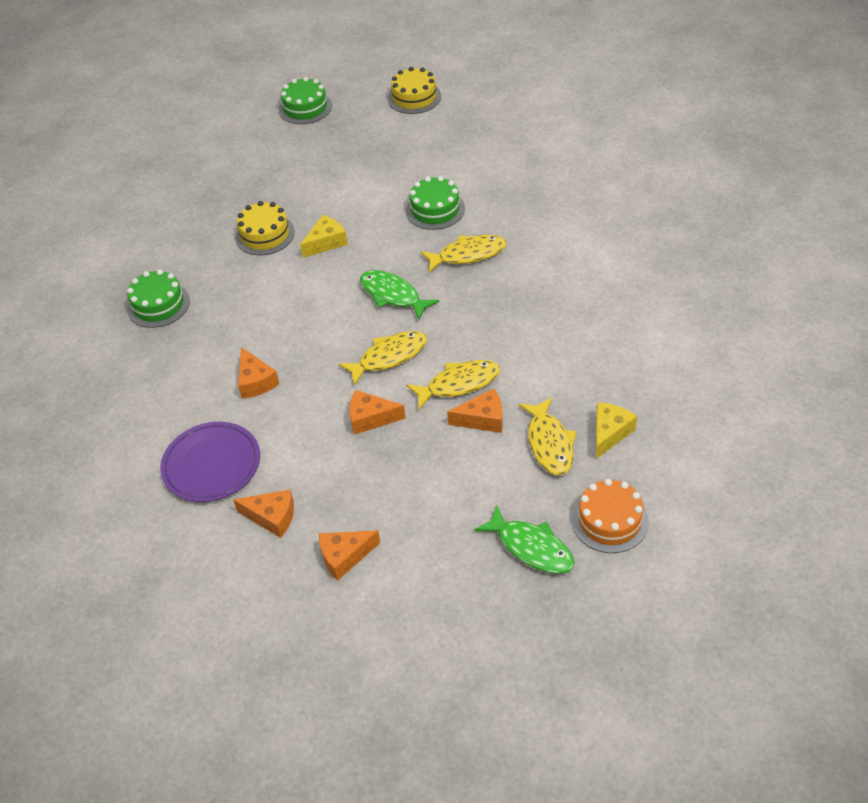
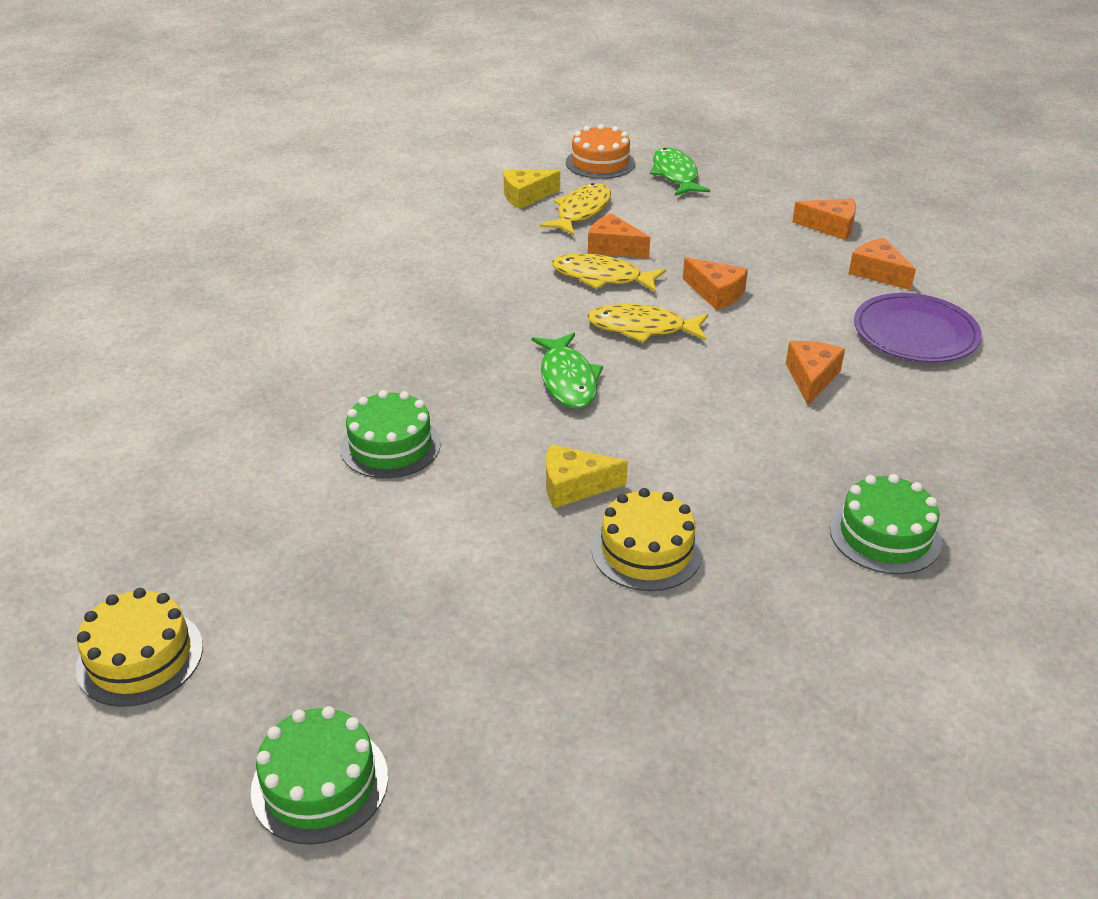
camera: 145 degrees left, 10 degrees down
yellow fish [420,235,506,273] -> none

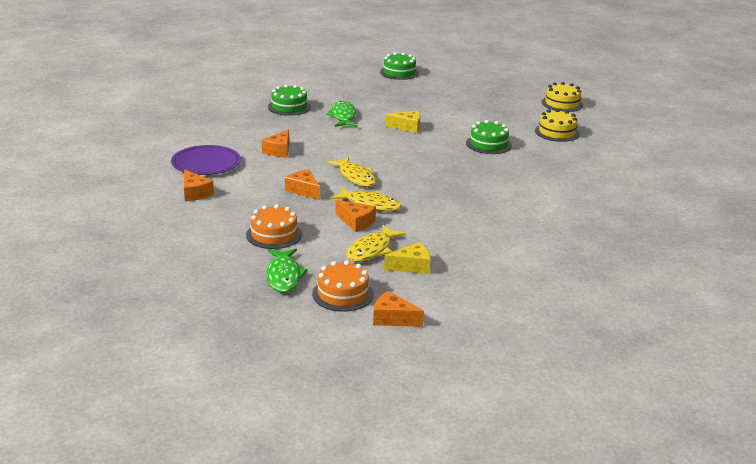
camera: 175 degrees left, 10 degrees down
green cake [251,706,388,845] -> green cake moved to [380,52,419,80]
green fish [531,333,603,409] -> green fish moved to [326,101,357,127]
yellow fish [587,304,708,343] -> yellow fish turned 45 degrees clockwise [328,157,376,187]
yellow cake [591,488,703,591] -> yellow cake moved to [535,109,579,142]
orange cheese [792,198,856,240] -> orange cheese moved to [373,291,424,327]
none -> orange cake [246,204,302,249]

